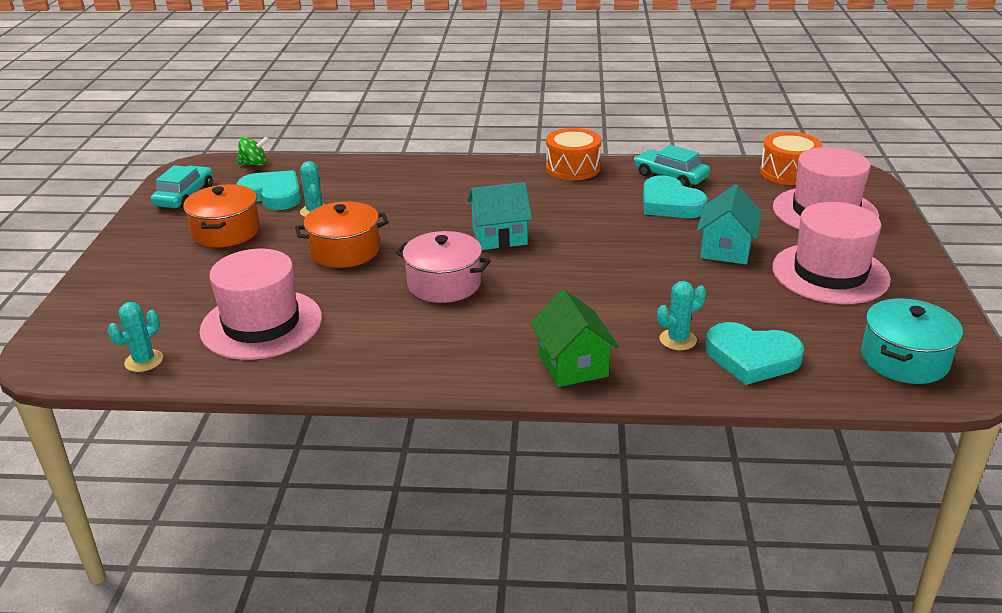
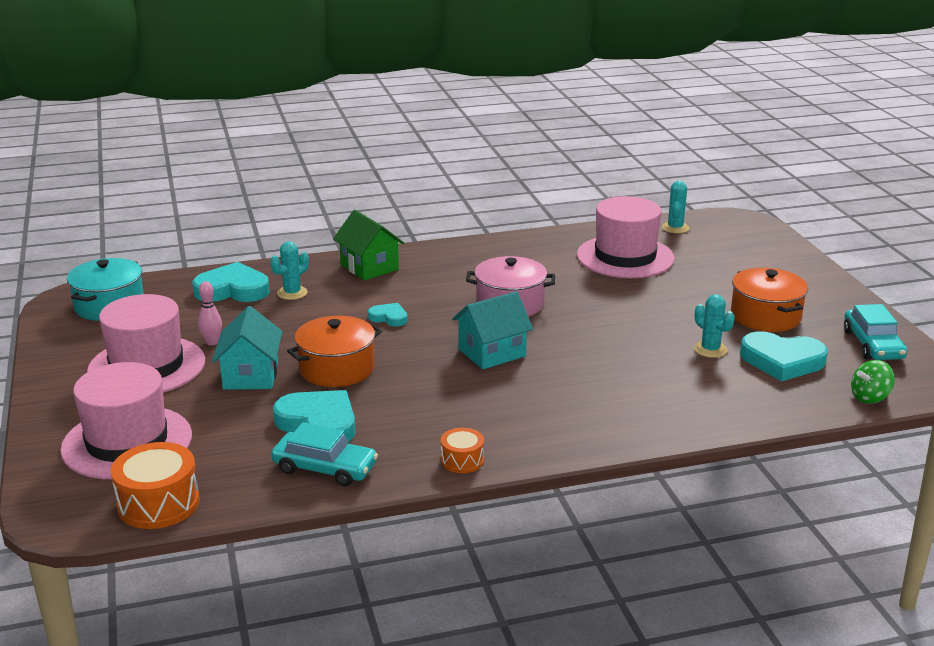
camera: 160 degrees right, 5 degrees down
orange pot [295,202,388,268] -> orange pot moved to [287,316,382,387]
orange drum [546,128,601,180] -> orange drum [441,428,484,473], size x0.57
none -> pink bowling pin [198,281,222,345]
none -> turquoise heart [368,303,408,327]

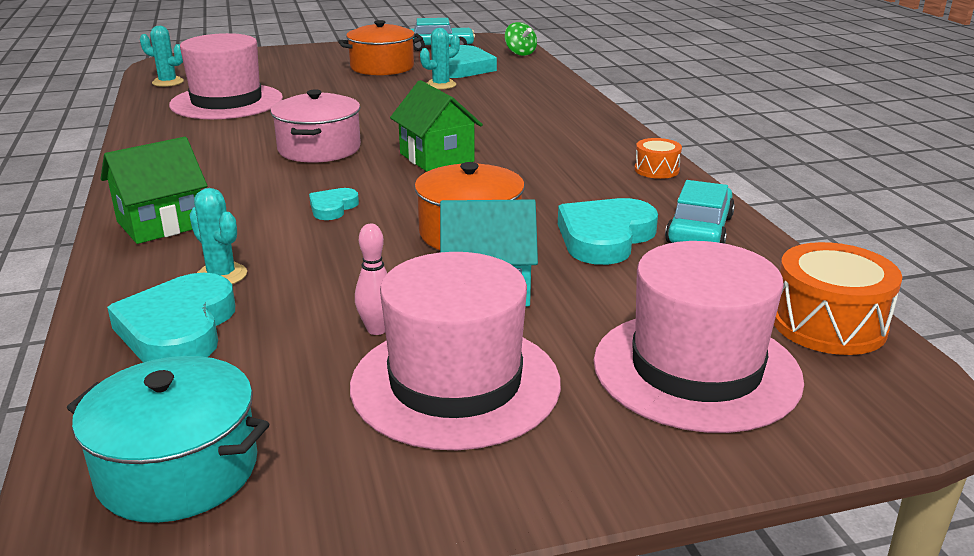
camera: 90 degrees left, 0 degrees up
turquoise house [452,291,533,369] -> green house [390,80,483,172]

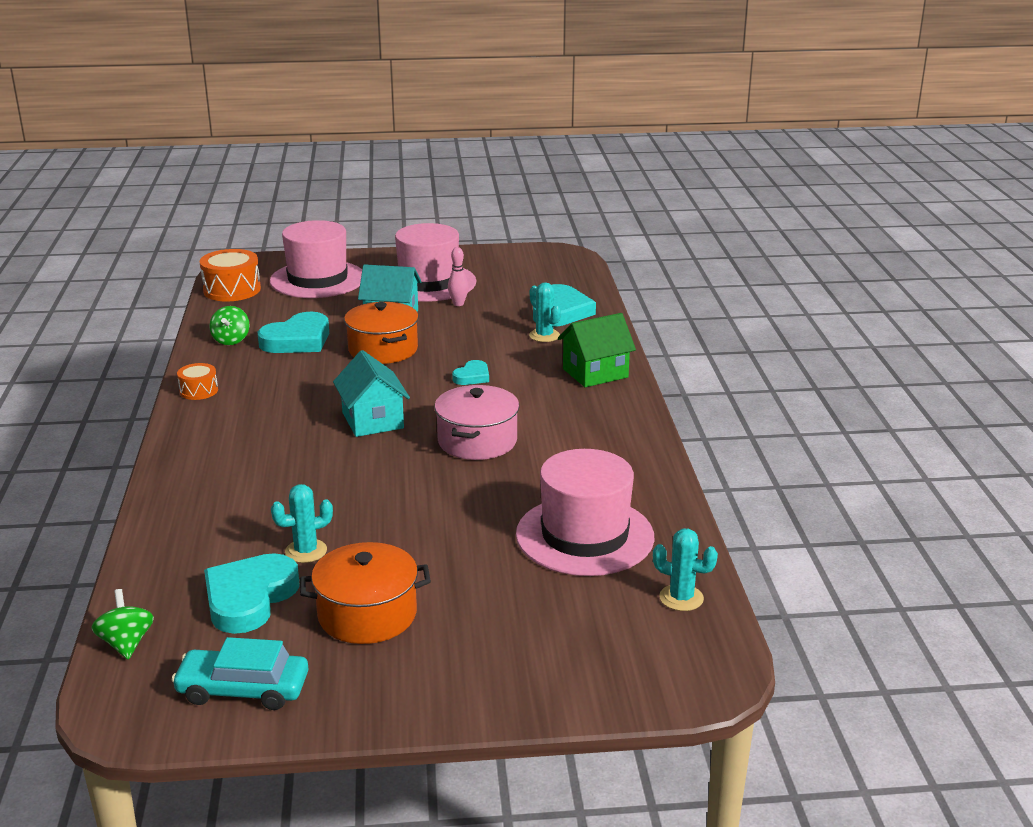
camera: 170 degrees left, 0 degrees up
turquoise pot [67,356,269,523] -> none
green house [390,80,483,172] -> turquoise house [333,350,410,437]
turquoise car [665,180,735,244] -> green spinning top [209,306,250,345]

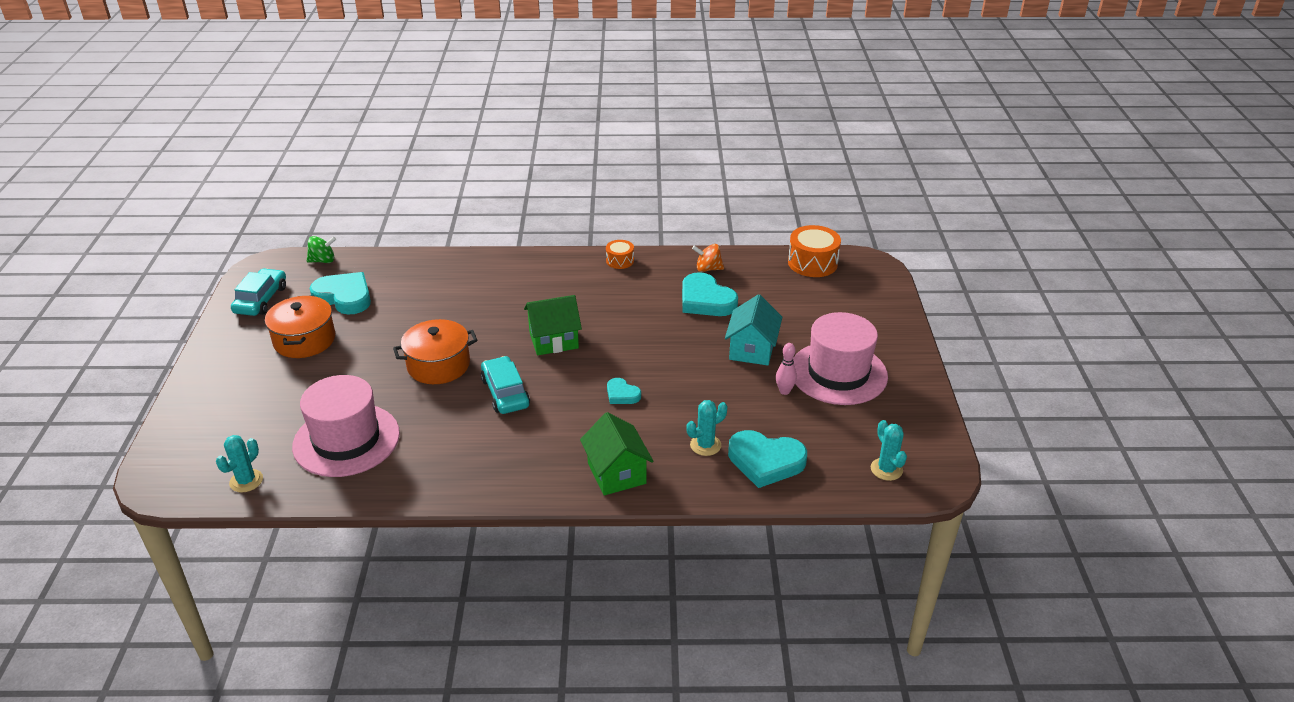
camera: 95 degrees right, 10 degrees up
green spinning top [209,306,250,345] -> orange spinning top [692,244,724,272]
pink hat [270,220,362,298] -> none
turquoise cactus [271,484,333,563] -> turquoise cactus moved to [871,420,907,481]
turquoise house [333,350,410,437] -> green house [524,295,582,356]
orange pot [344,302,419,364] -> orange pot moved to [393,319,478,384]
pink pot [434,385,519,460] -> turquoise car [481,356,530,414]

